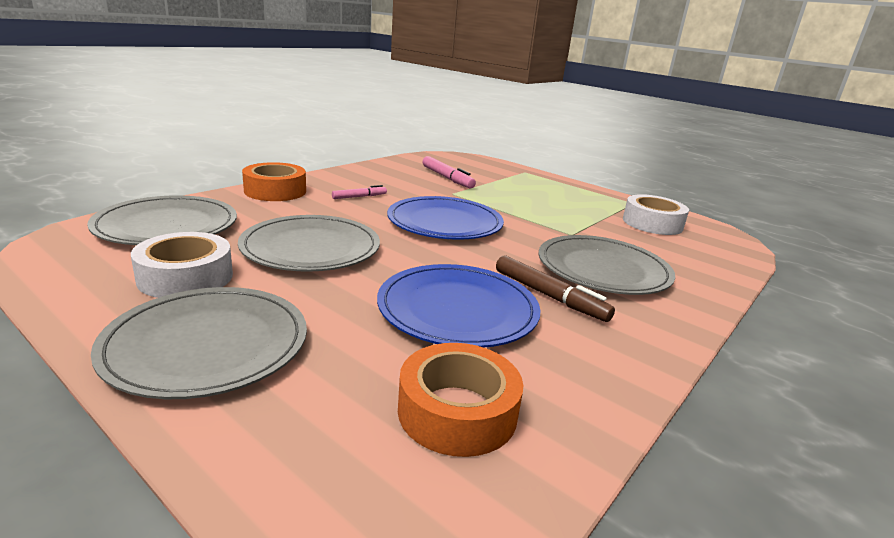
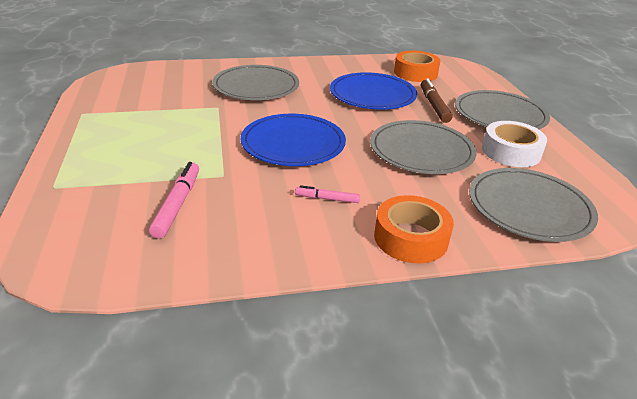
camera: 140 degrees left, 10 degrees up
brown marker [496,256,615,322] -> brown marker moved to [421,78,453,123]
white tape [623,194,689,235] -> none

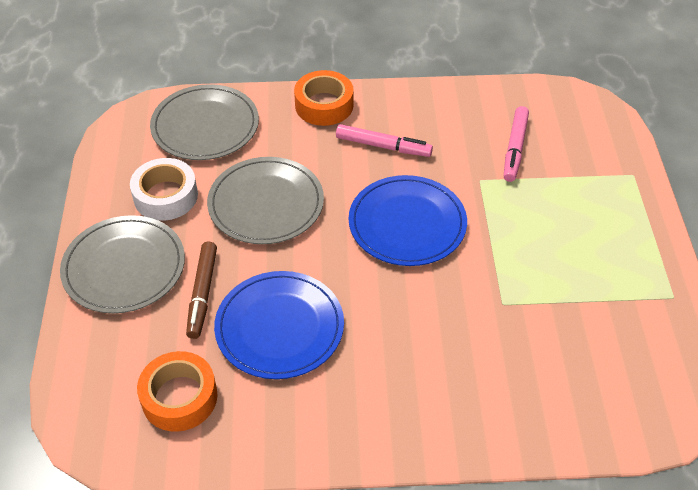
camera: 170 degrees left, 15 degrees up
grey plate [212,65,299,100] -> none
pink marker [295,185,360,203] -> pink marker [336,124,433,157], size x1.67

